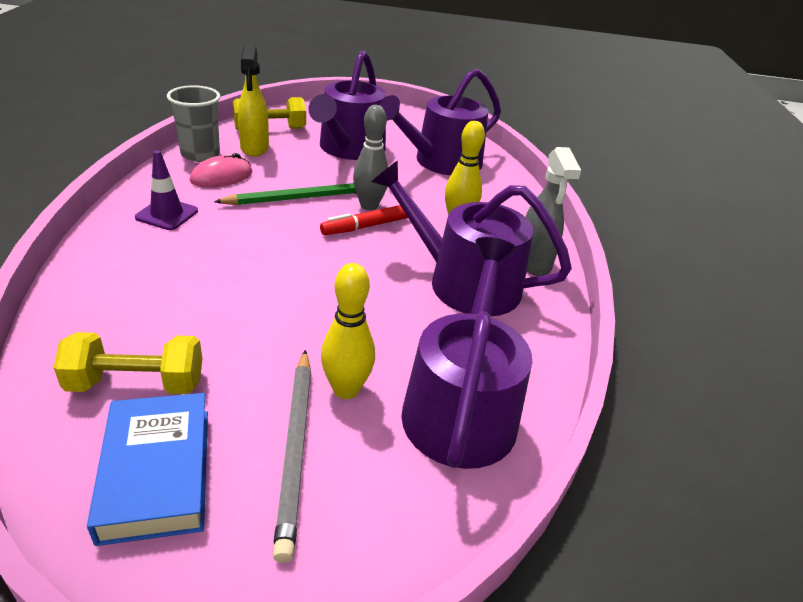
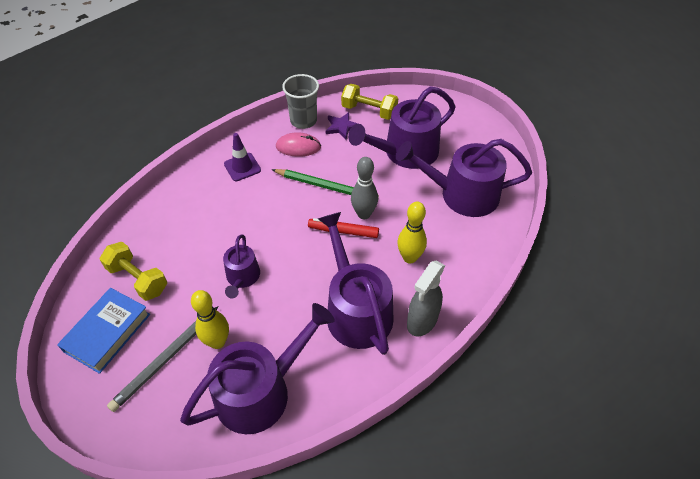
camera: 45 degrees right, 15 degrees up
yellow spray bottle [238,45,269,157] -> purple star [326,112,358,140]
none -> purple watering can [223,235,260,298]

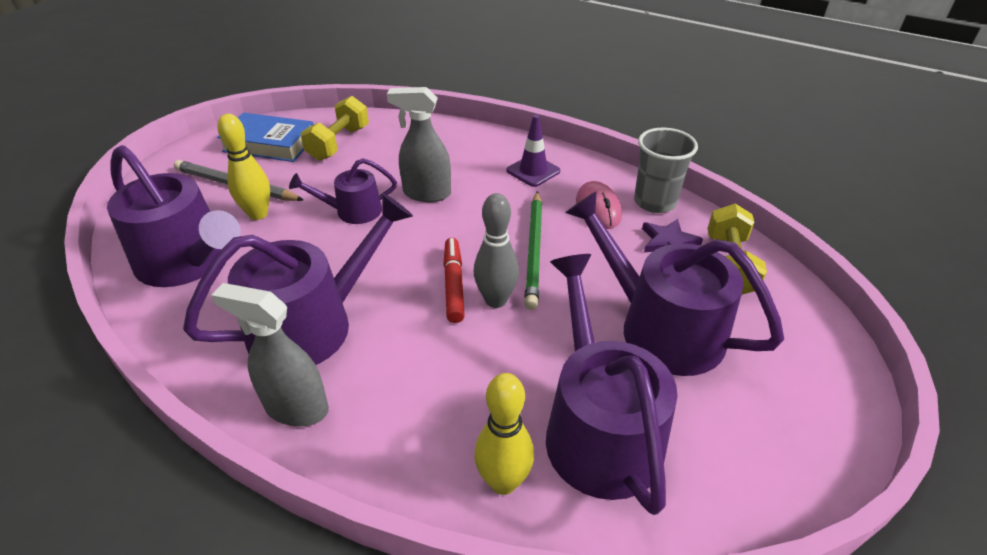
camera: 75 degrees right, 10 degrees down
yellow bowling pin [397,202,427,264] -> yellow bowling pin moved to [474,373,534,495]
none -> grey spray bottle [387,87,451,202]

